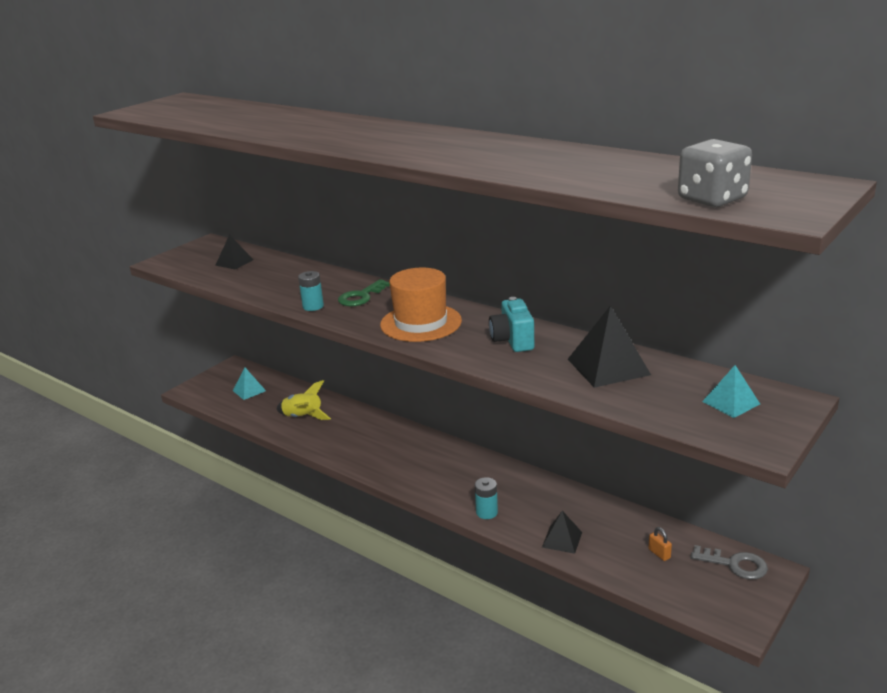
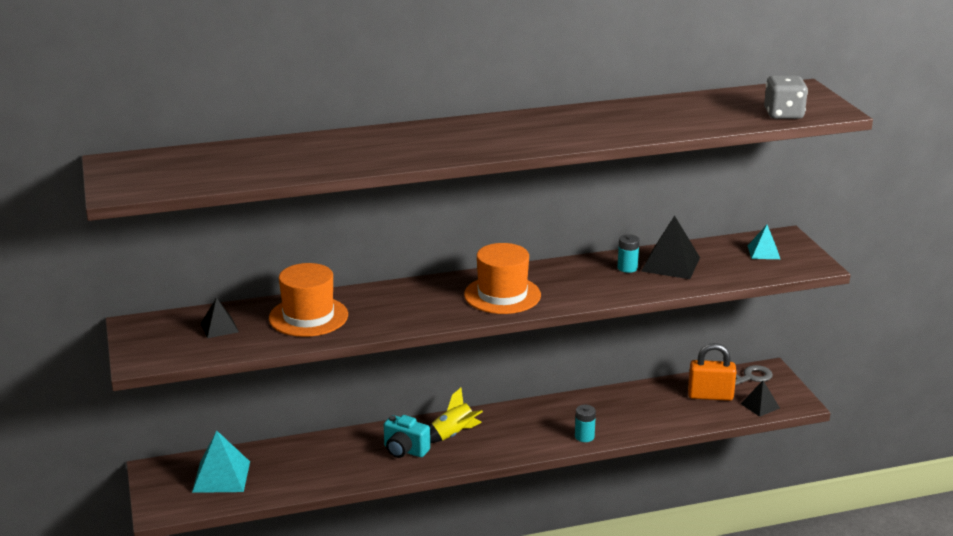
camera: 55 degrees left, 0 degrees up
turquoise pyramid [233,368,266,400] -> turquoise pyramid [192,431,250,493], size x1.69
yellow rocket [276,380,331,420] -> yellow rocket moved to [429,388,483,443]
turquoise battery [298,271,324,311] -> turquoise battery moved to [617,234,639,273]
green key [338,279,390,306] -> none
turquoise camera [489,297,534,352] -> turquoise camera moved to [384,415,430,458]
black pyramid [542,511,582,554] -> black pyramid moved to [740,381,780,417]
orange padlock [648,527,672,561] -> orange padlock [688,343,736,401], size x2.36
none -> orange hat [269,263,348,337]

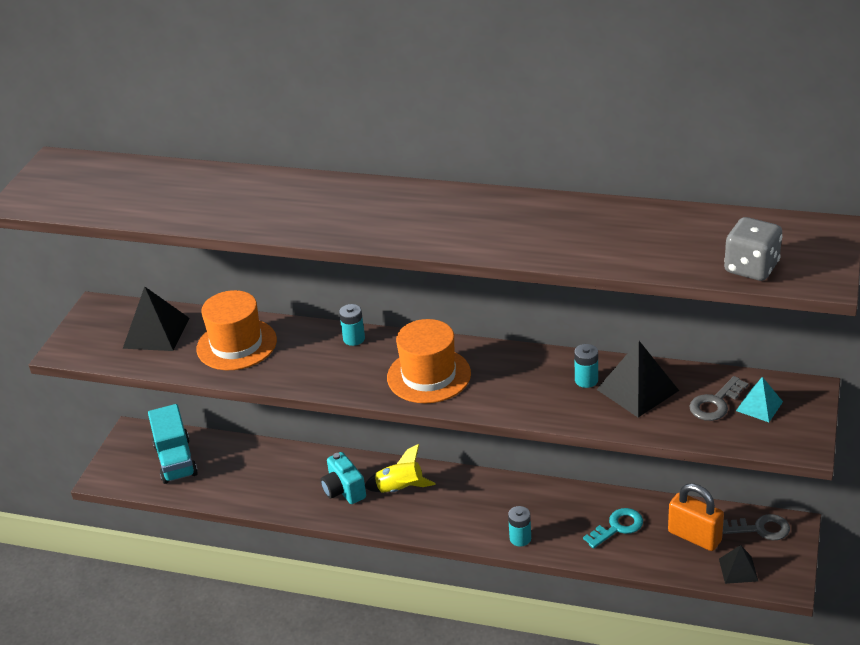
camera: 35 degrees right, 10 degrees up
turquoise pyramid [192,431,250,493] -> turquoise truck [148,404,198,484]
black pyramid [201,297,239,338] -> black pyramid [123,286,189,351], size x1.69
none -> turquoise battery [339,304,365,346]
none -> turquoise key [583,508,643,549]
none -> grey key [689,376,748,421]

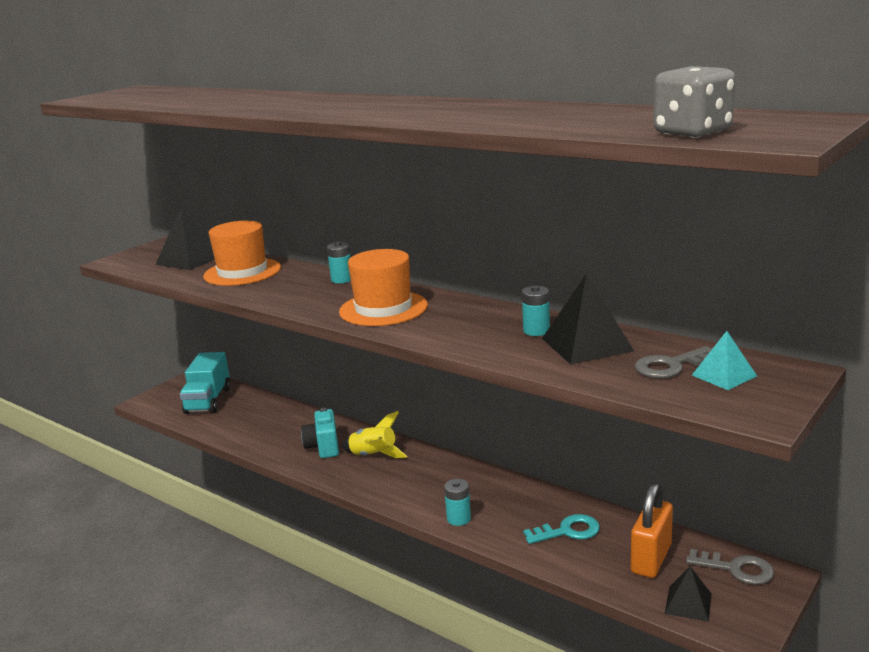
camera: 20 degrees right, 15 degrees down
orange padlock [668,483,724,551] -> orange padlock turned 60 degrees clockwise [631,483,673,578]

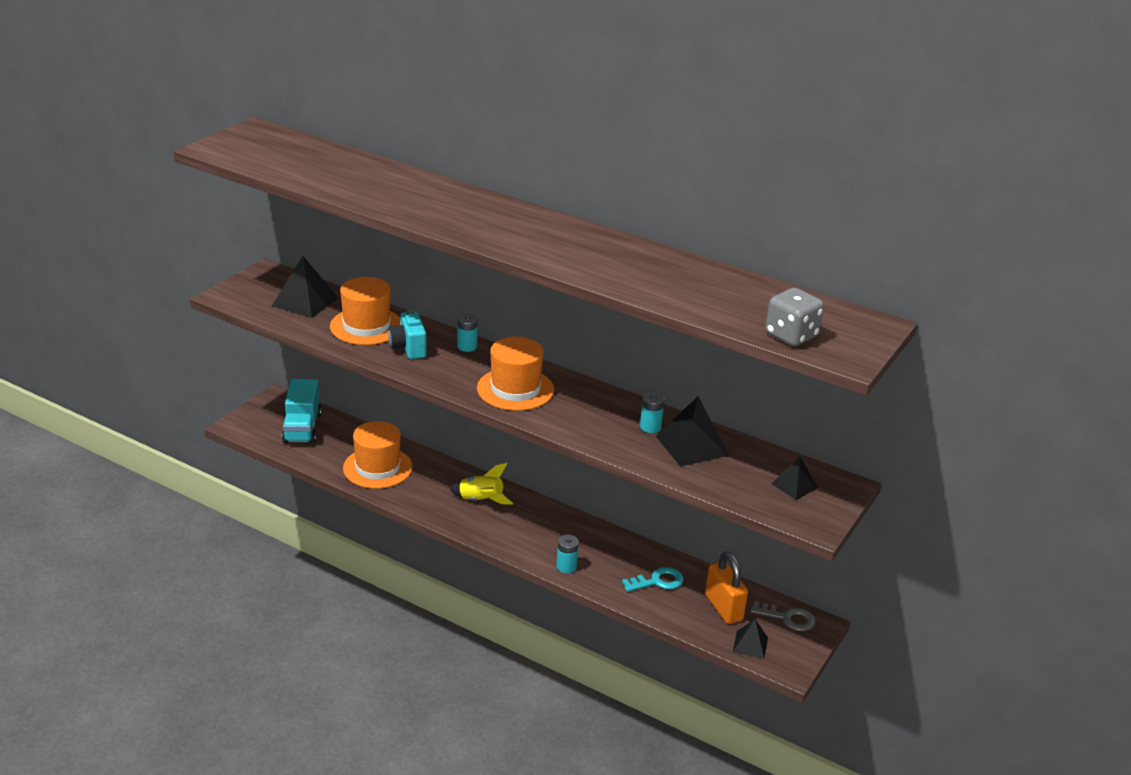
camera: 10 degrees left, 10 degrees up
turquoise camera [301,408,339,458] -> turquoise camera moved to [388,310,426,359]
orange padlock [631,483,673,578] -> orange padlock turned 45 degrees counterclockwise [705,551,748,624]
grey key [635,346,712,378] -> none
turquoise pyramid [692,331,757,390] -> black pyramid [771,456,818,500]
none -> orange hat [343,421,413,489]

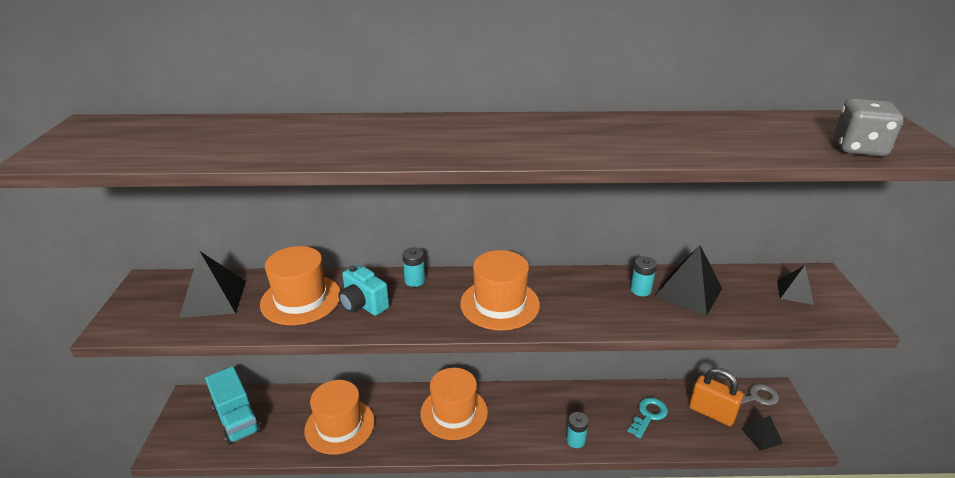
camera: 30 degrees left, 0 degrees up
yellow rocket [450,463,513,505] -> orange hat [420,368,488,440]

